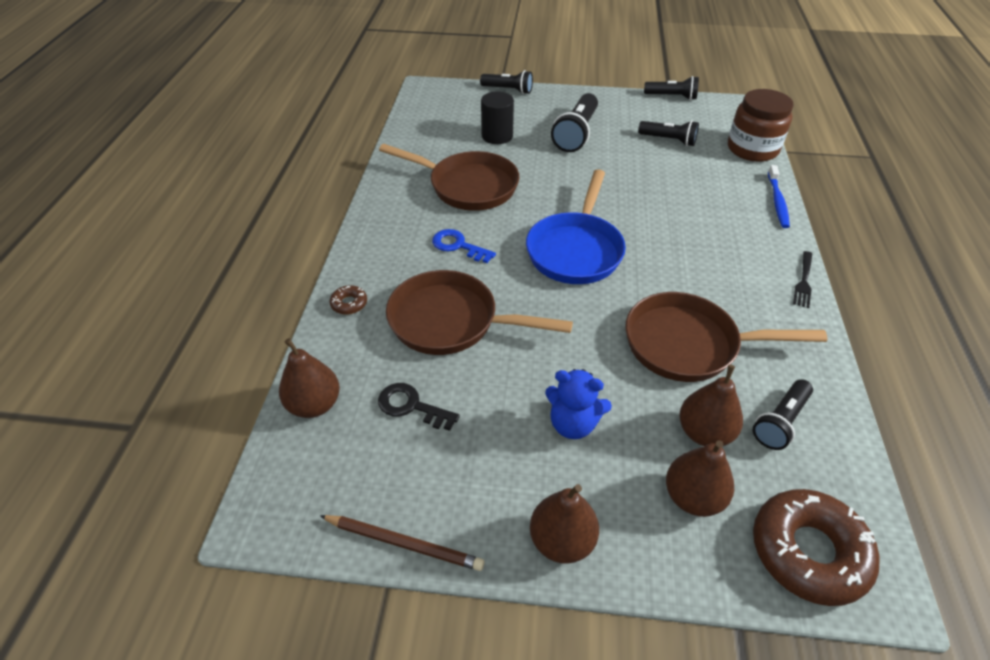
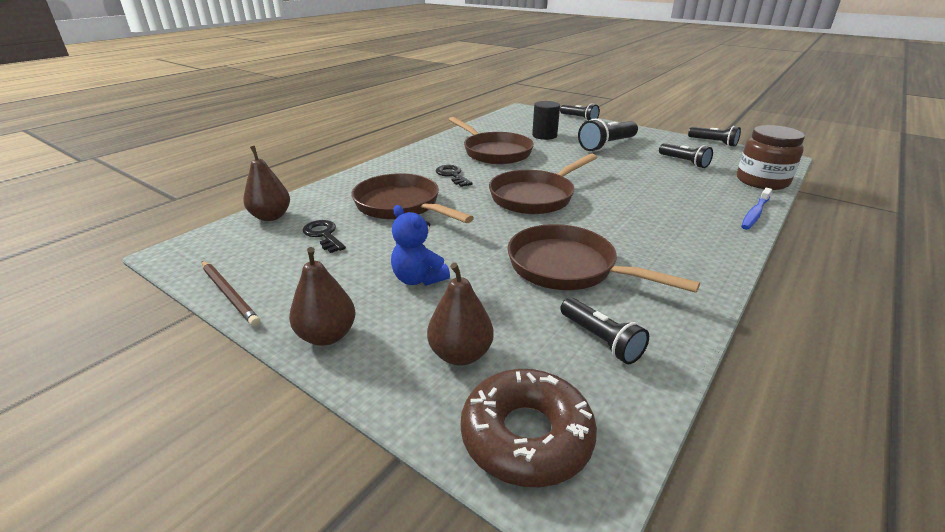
camera: 30 degrees right, 15 degrees down
brown donut [330,285,367,314] -> none
blue key [432,229,496,263] -> black key [436,165,473,187]
blue pan [526,169,626,284] -> brown pan [489,154,597,214]
brown pear [679,365,743,446] -> none
black flashlight [753,379,813,450] -> black flashlight turned 105 degrees counterclockwise [560,297,649,364]
black fork [793,251,812,308] -> none

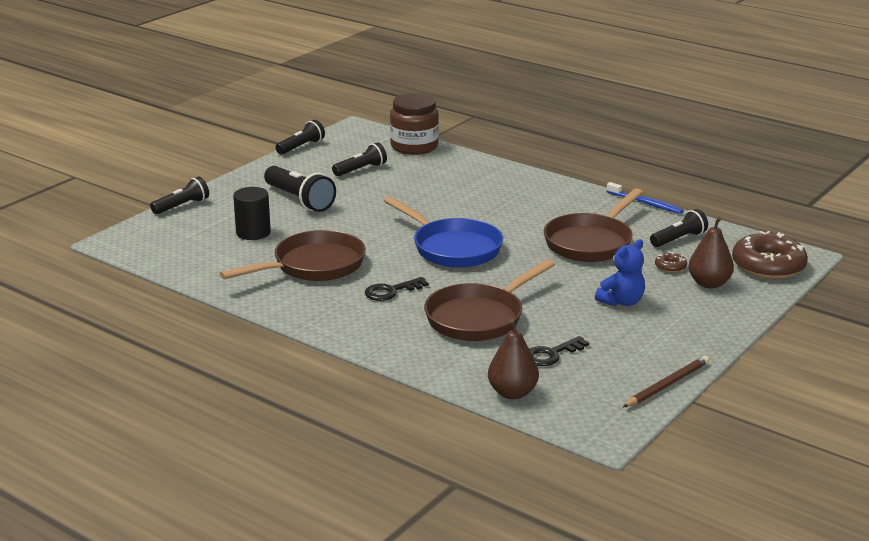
camera: 90 degrees left, 5 degrees down
brown pear [289,247,355,346] -> none
brown pan [489,154,597,214] -> blue pan [384,196,503,268]
blue toothbrush [741,188,772,230] -> blue toothbrush moved to [606,182,684,214]
none -> brown donut [655,252,687,273]

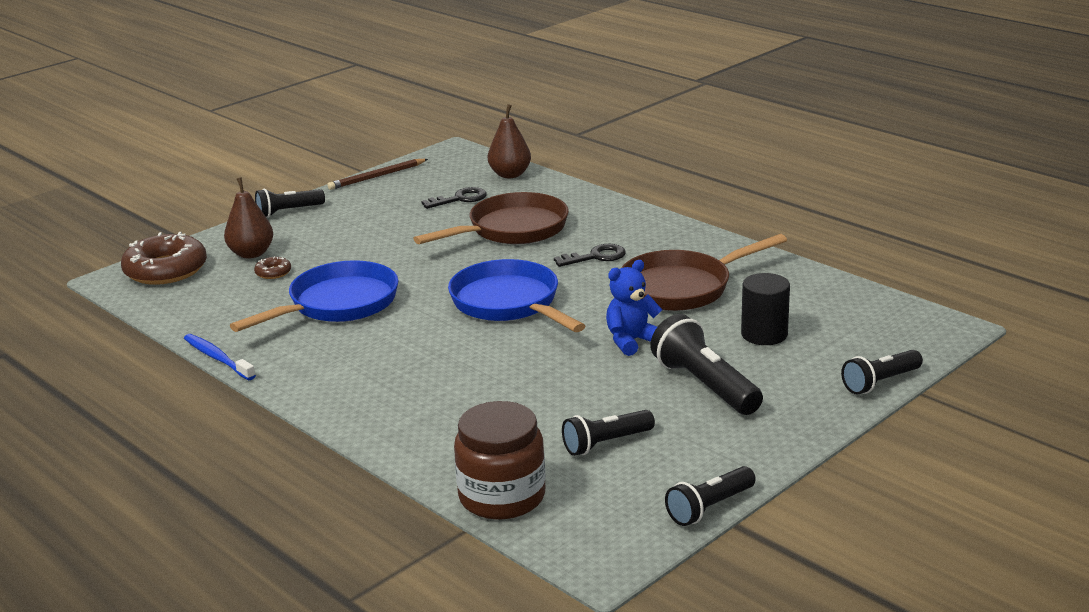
camera: 170 degrees left, 0 degrees up
brown pan [544,188,643,262] -> blue pan [230,260,399,332]
blue teddy bear [595,239,645,306] -> blue teddy bear moved to [606,260,662,356]
black flashlight [650,209,708,247] -> black flashlight moved to [255,189,325,218]

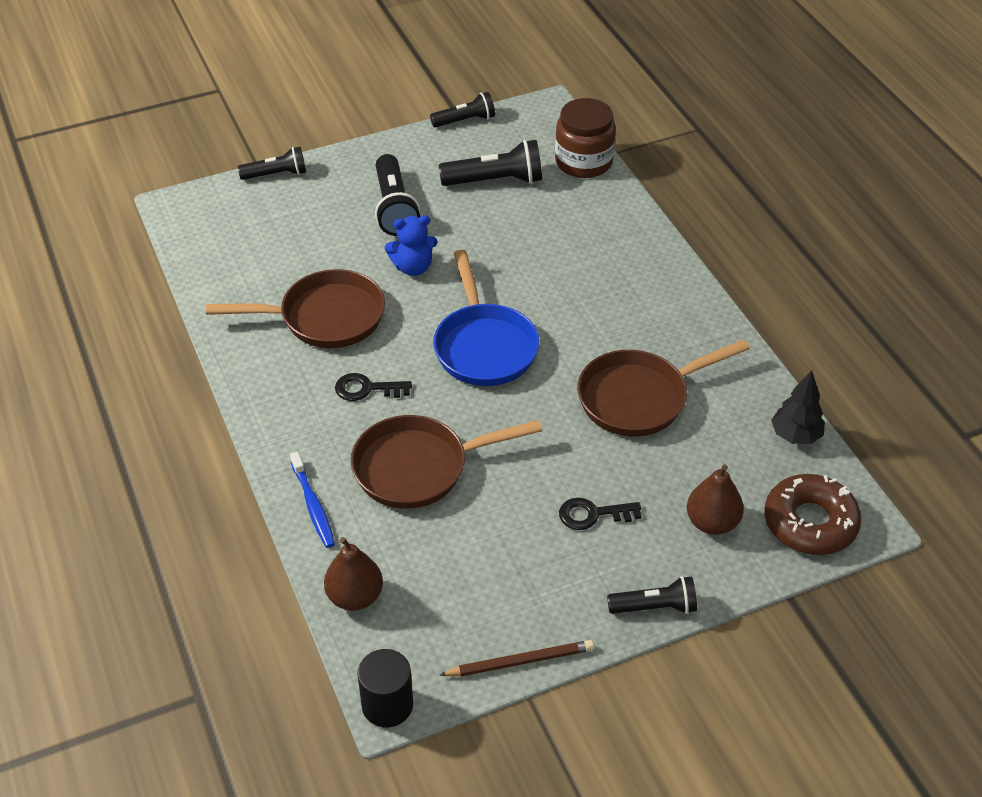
camera: 160 degrees left, 20 degrees up
blue toothbrush [184,334,256,380] -> blue toothbrush moved to [290,452,335,548]
blue pan [230,260,399,332] -> brown pan [577,339,750,436]
brown donut [254,257,291,279] -> none
black key [421,187,487,209] -> black key moved to [559,498,642,530]
black flashlight [562,410,655,456] -> black flashlight [439,140,542,186], size x1.53
black cylinder [741,273,790,345] -> black cylinder moved to [357,649,413,727]
none -> black tree [771,370,825,444]

